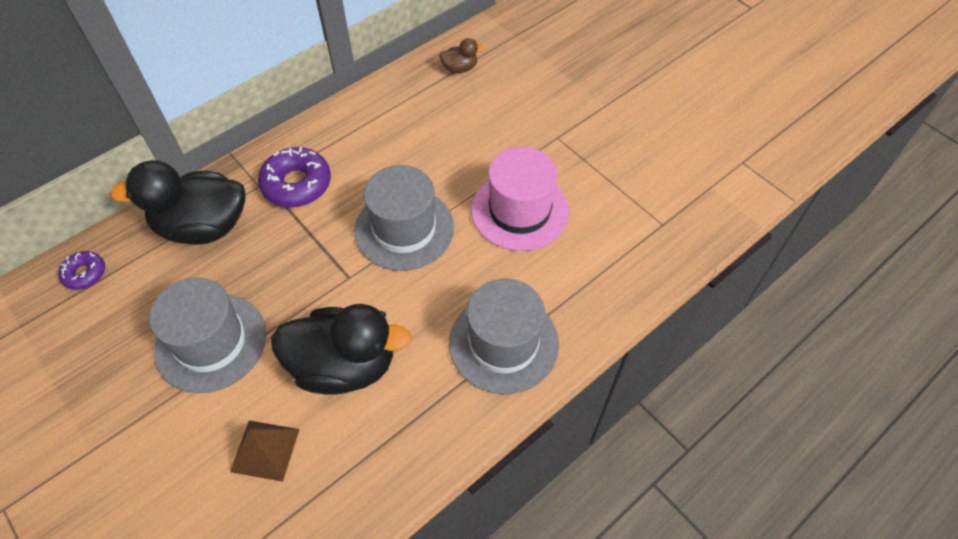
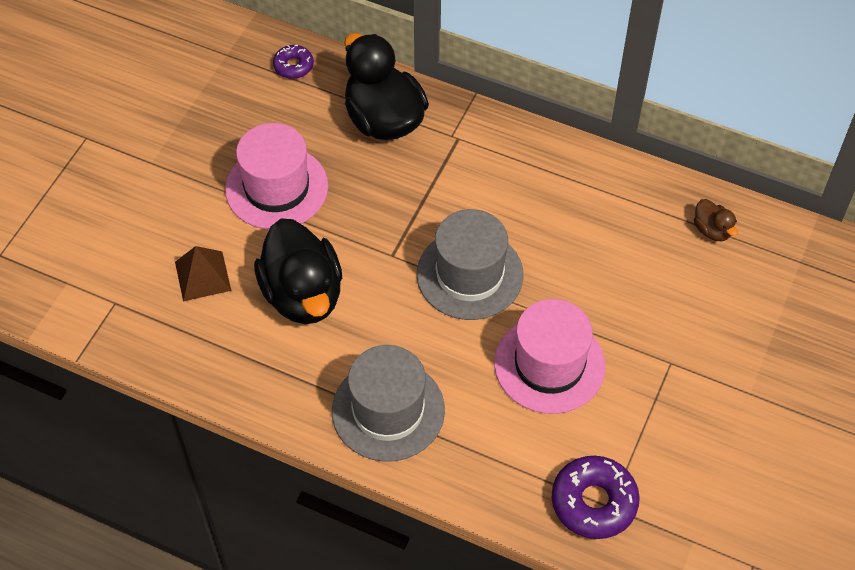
camera: 65 degrees right, 0 degrees up
grey hat [149,277,266,393] -> pink hat [225,123,328,230]
purple donut [258,147,331,207] -> purple donut moved to [552,456,640,539]

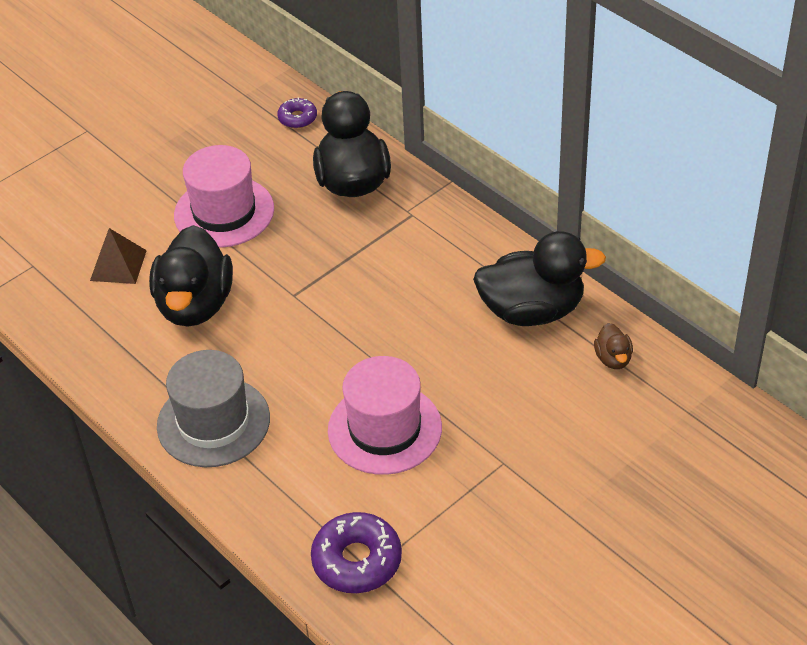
camera: 25 degrees right, 10 degrees down
grey hat [417,209,523,320] -> none
none -> black duck [473,231,606,326]

